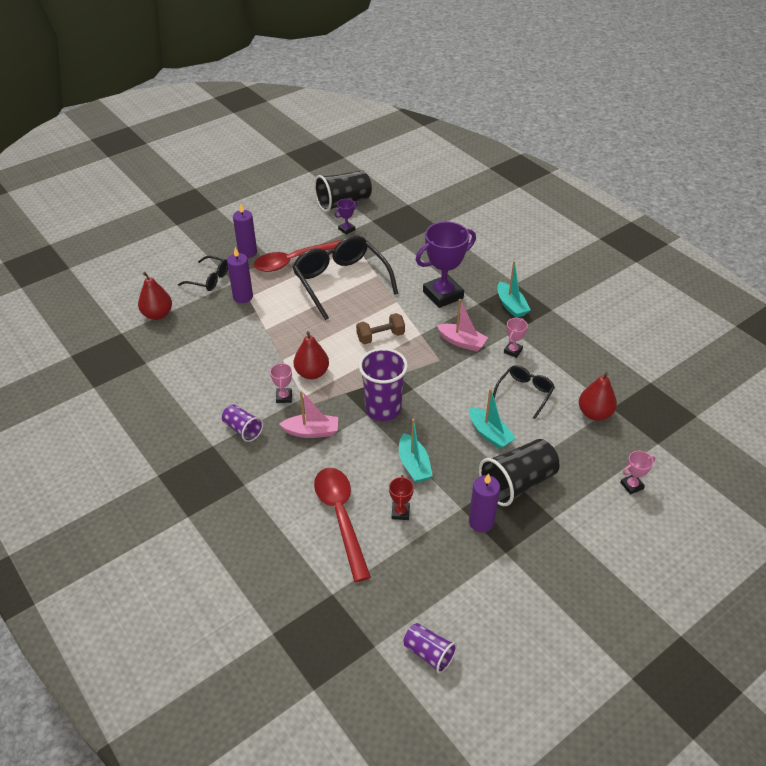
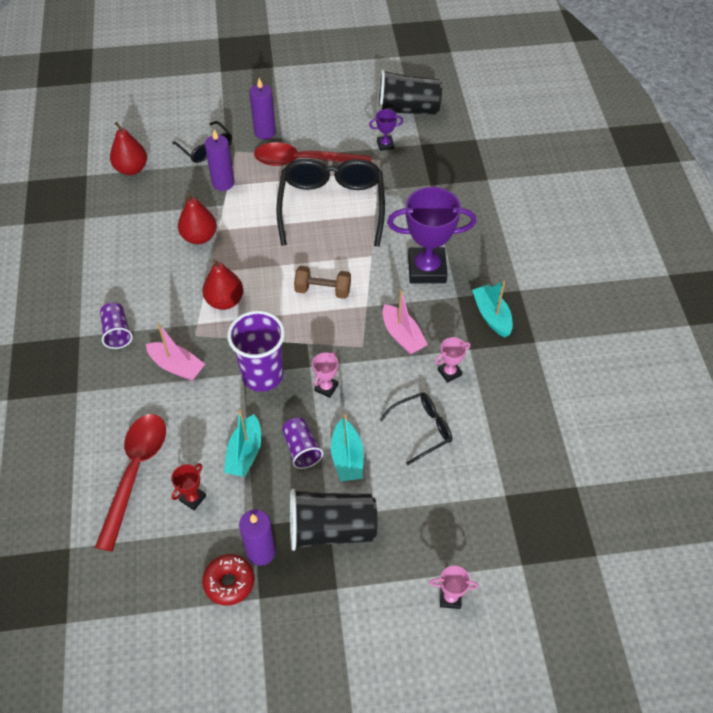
camera: 30 degrees right, 10 degrees up
pink trophy [270,362,292,403] -> pink trophy moved to [312,352,339,398]
purple cup [404,623,457,674] -> purple cup moved to [282,418,324,469]
turquoise boat [497,261,530,318] -> turquoise boat turned 150 degrees clockwise [472,280,513,337]
red pear [579,372,617,421] -> red pear moved to [178,193,217,244]
none -> red donut [202,554,254,605]

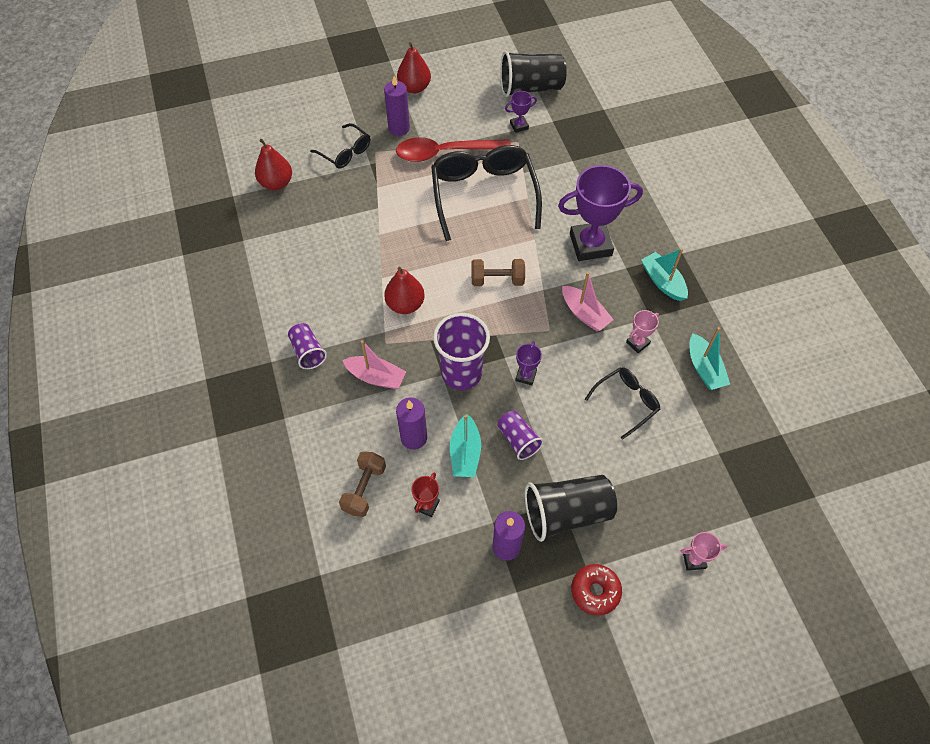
camera: 10 degrees left, 5 degrees up
red spoon [95,414,166,552] -> brown dumbbell [339,451,386,517]
red pear [178,193,217,244] -> red pear moved to [397,42,431,93]
red donut [202,554,254,605] -> red donut moved to [571,564,622,616]
purple candle [205,130,234,191] -> purple candle moved to [396,397,427,450]
pink trophy [312,352,339,398] -> purple trophy [515,341,542,385]
turquoise boat [331,414,364,481] -> turquoise boat moved to [690,327,730,390]

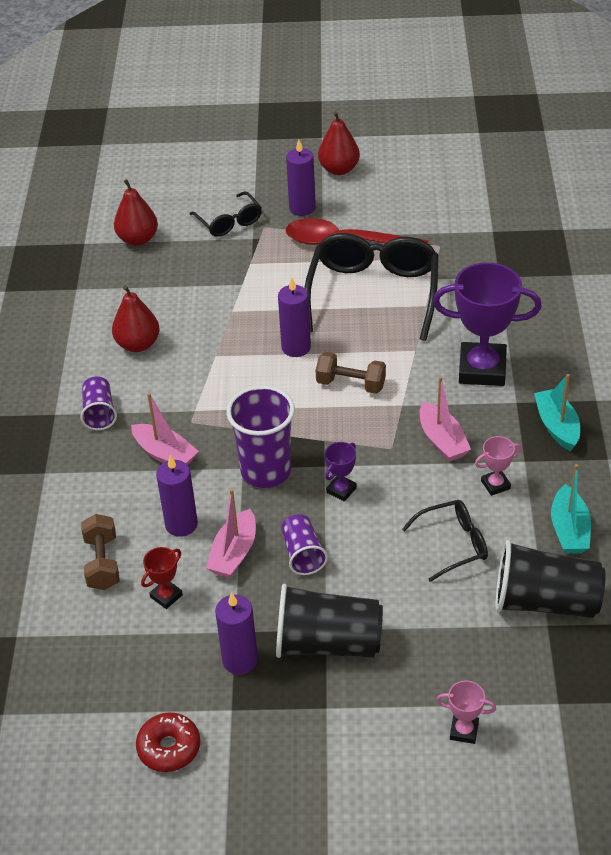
camera: 20 degrees right, 15 degrees down
brown dumbbell [339,451,386,517] -> brown dumbbell turned 45 degrees counterclockwise [81,514,120,590]
red pear [384,267,425,314] -> red pear moved to [112,285,160,352]
turquoise boat [450,414,481,477] -> pink boat [206,489,256,578]
black cup [500,51,567,97] -> black cup moved to [495,540,606,618]
purple trophy [505,91,537,133] -> none
red donut [571,564,622,616] -> red donut moved to [136,712,200,772]
none -> purple candle [278,278,311,357]

